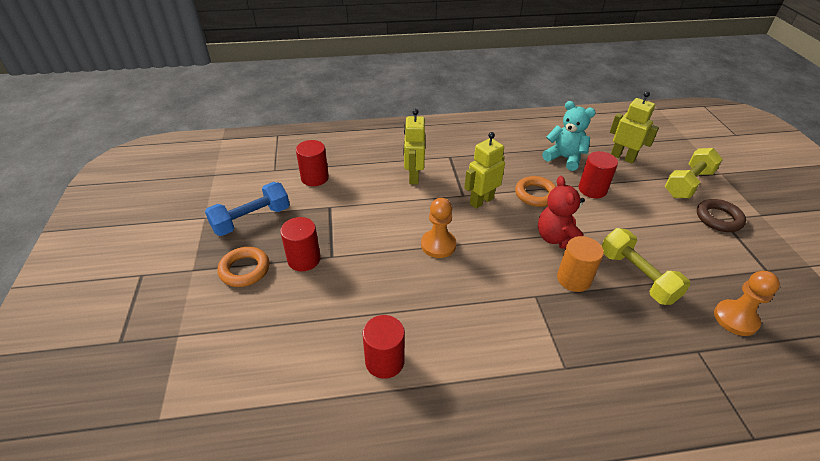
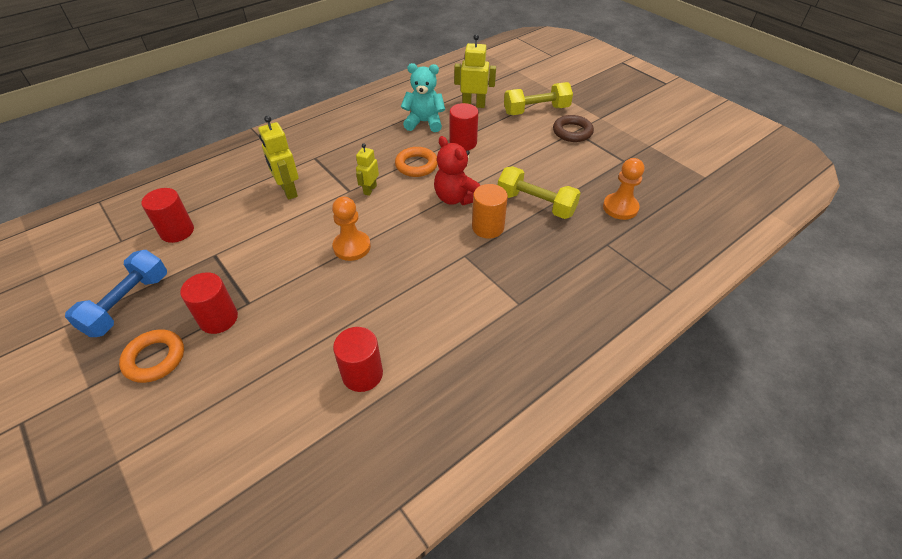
camera: 30 degrees left, 5 degrees up
yellow robot [464,132,505,209] -> yellow robot [356,144,379,196], size x0.65
yellow dumbbell [665,148,723,198] -> yellow dumbbell turned 60 degrees clockwise [504,82,573,115]

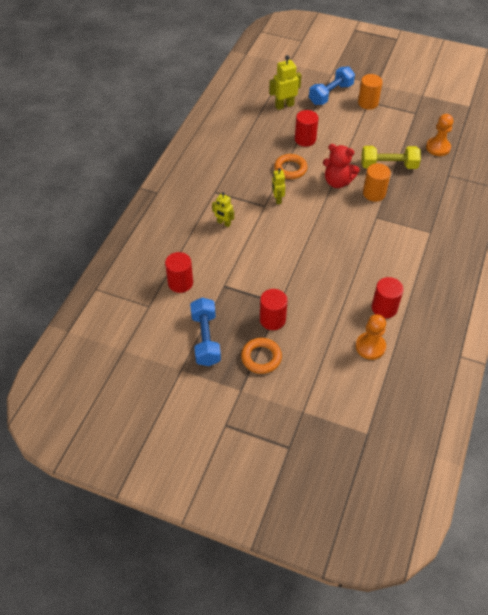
camera: 30 degrees left, 5 degrees up
yellow robot [258,115,299,200] -> yellow robot [212,192,234,227], size x0.65
orange pawn [332,196,371,261] -> orange pawn moved to [356,314,386,360]
turquoise teddy bear [401,63,445,132] -> none
yellow dumbbell [504,82,573,115] -> blue dumbbell [309,66,355,105]
brown ring [553,115,594,142] -> orange cylinder [358,74,383,110]

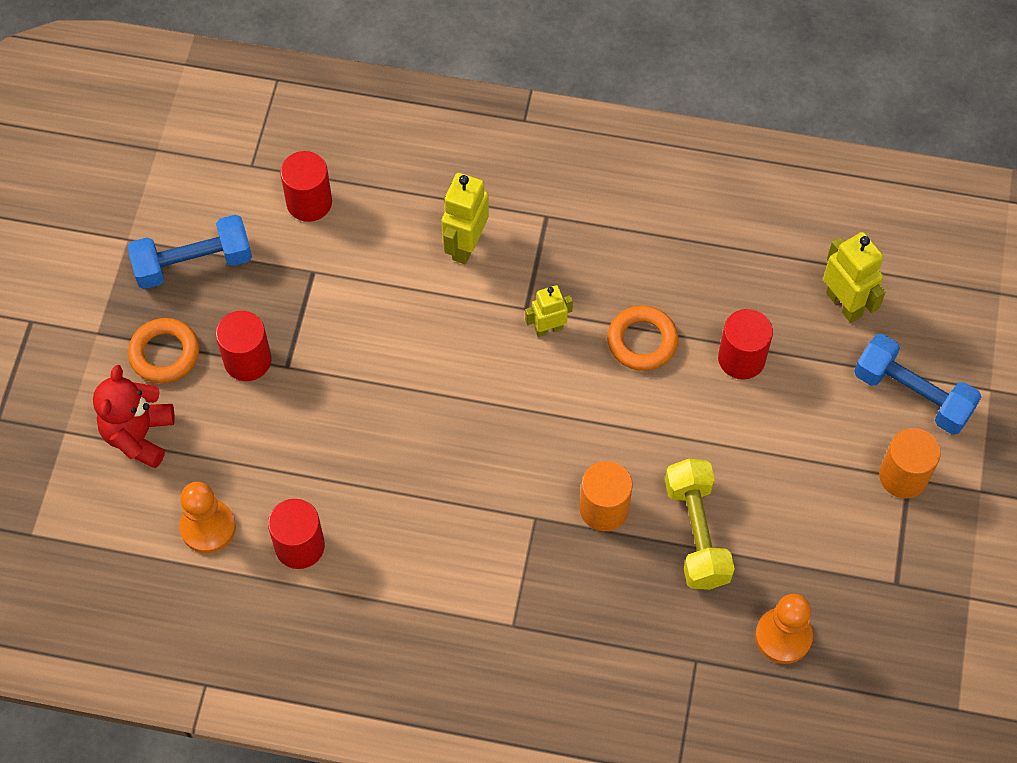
camera: 80 degrees right, 10 degrees up
yellow robot [212,192,234,227] -> yellow robot [441,173,489,264], size x1.55
red teddy bear [323,144,360,188] -> red teddy bear moved to [93,365,175,468]

